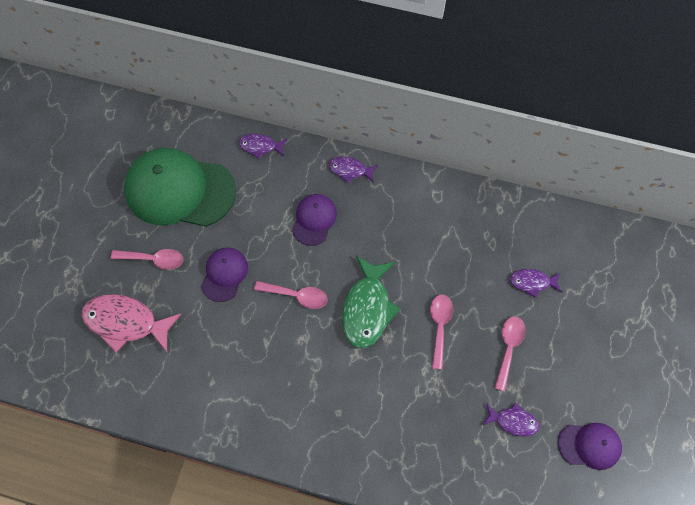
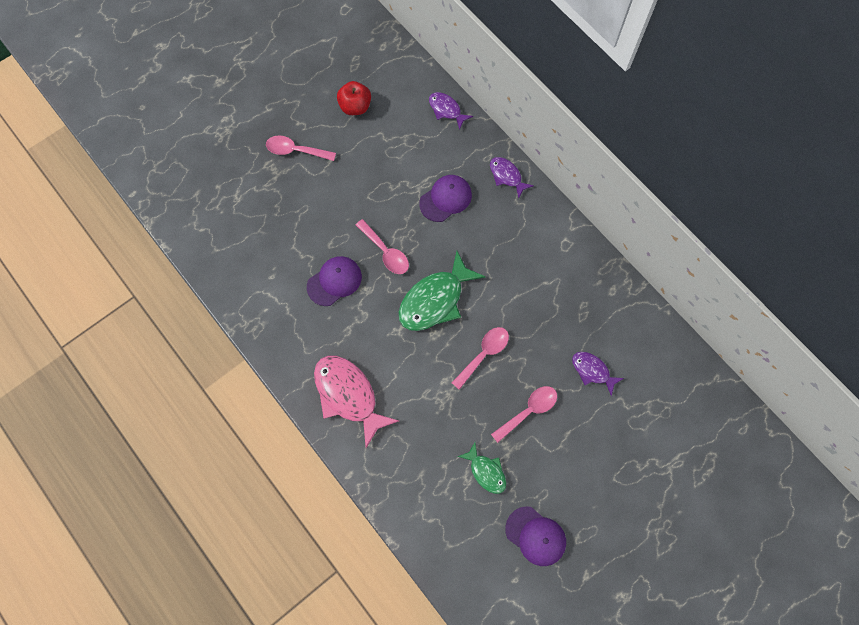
camera: 35 degrees right, 5 degrees up
pink fish [82,294,181,352] -> pink fish moved to [314,356,399,448]
pink spoon [111,249,183,270] -> pink spoon turned 150 degrees clockwise [266,135,336,161]
green cap [124,148,236,227] -> red apple [337,81,371,115]
purple cap [201,247,248,302] -> purple cap moved to [307,256,362,306]
purple fish [482,403,539,437] -> green fish [457,442,506,494]

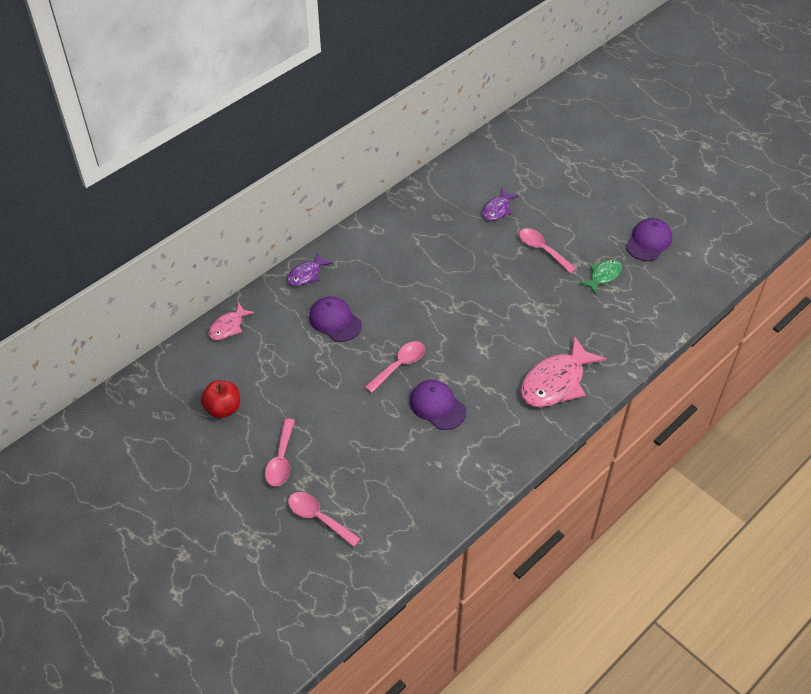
camera: 95 degrees left, 20 degrees down
green fish [399,251,486,331] -> none
purple fish [429,92,473,130] -> pink fish [208,302,255,340]
pink spoon [452,327,509,390] -> pink spoon moved to [288,492,360,547]

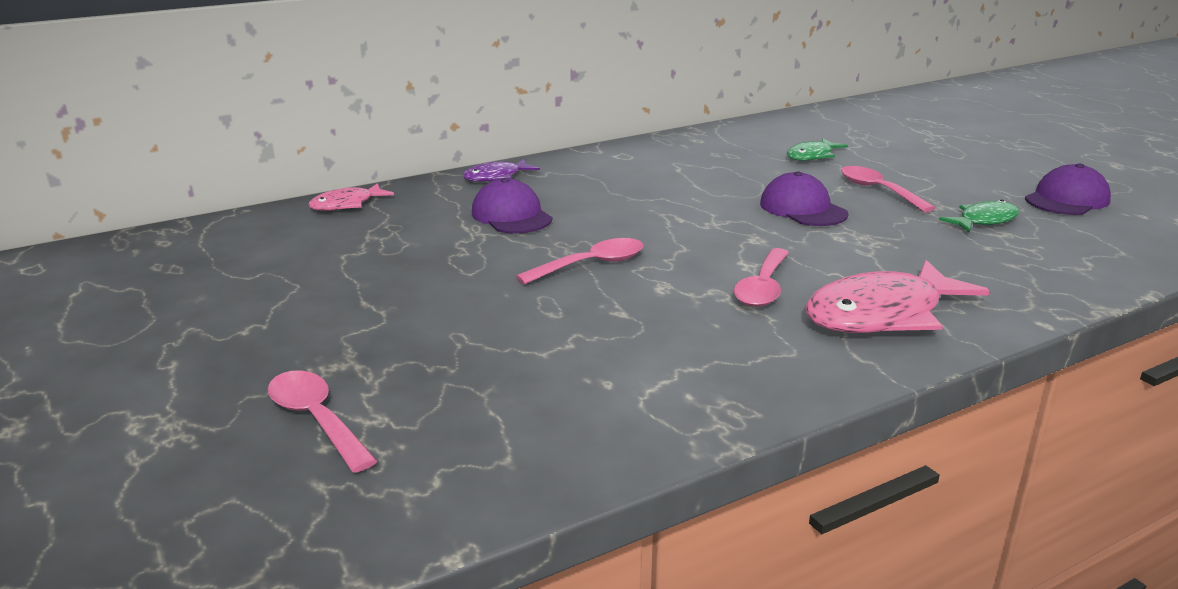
camera: 15 degrees right, 25 degrees down
red apple [201,380,240,418] -> none
pink spoon [265,418,295,486] -> pink spoon moved to [734,248,789,307]
purple cap [410,380,466,430] -> purple cap moved to [760,171,849,226]
purple fish [482,188,519,221] -> green fish [786,138,848,161]

